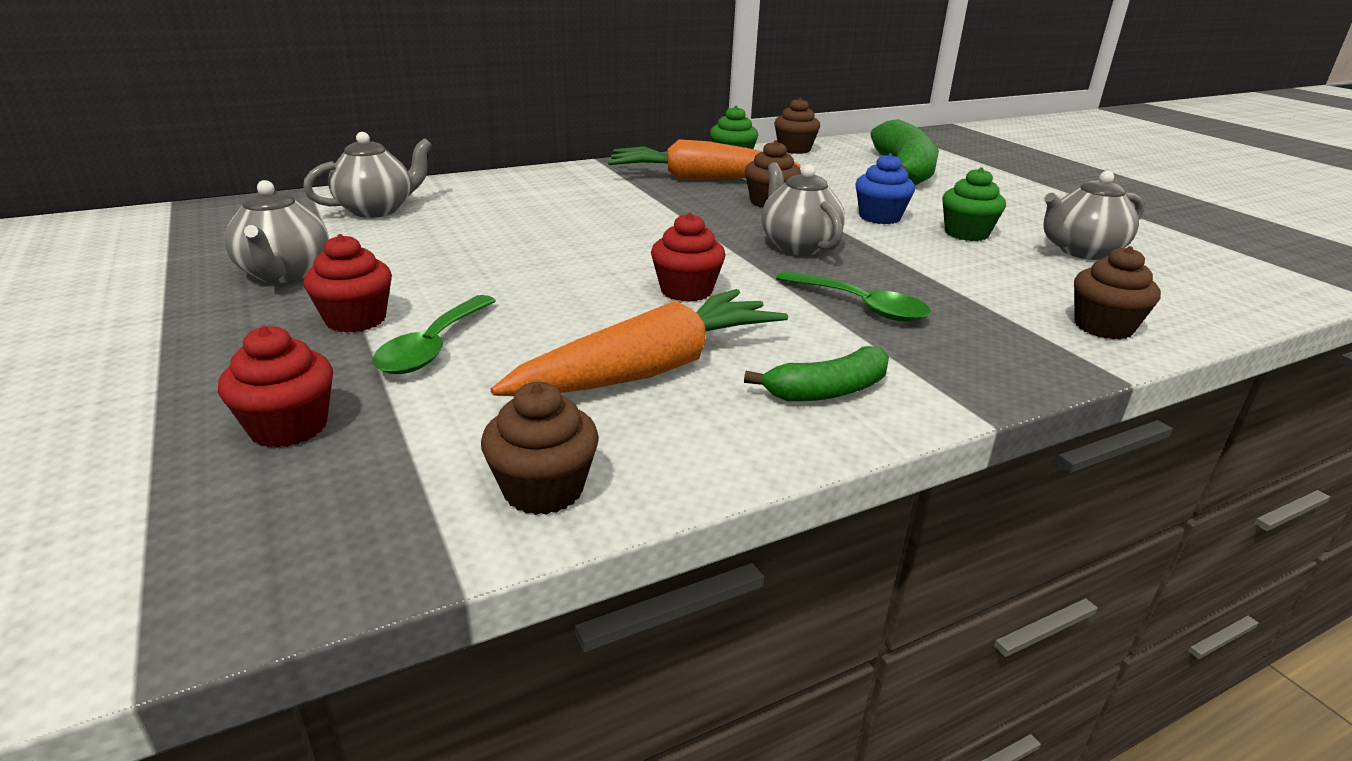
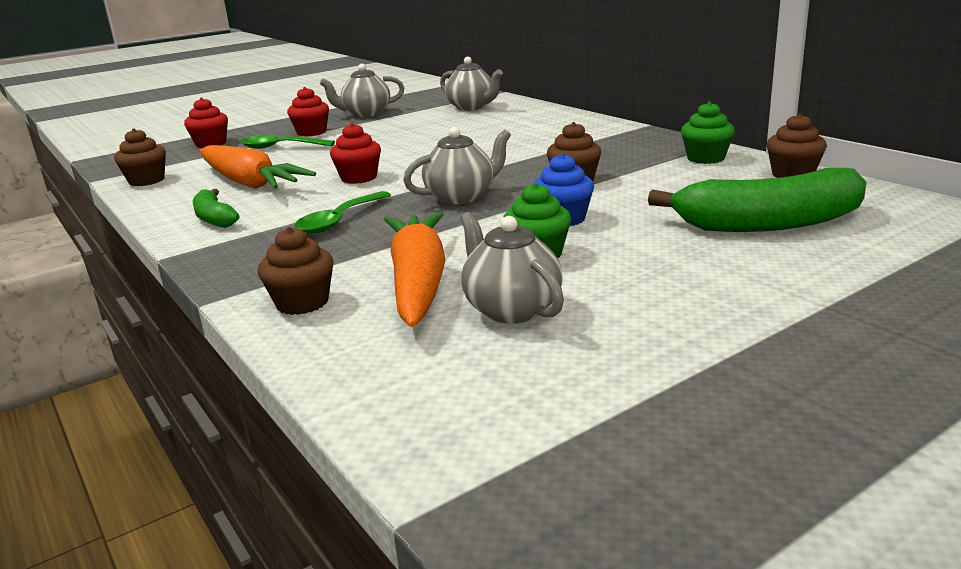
camera: 85 degrees right, 5 degrees down
orange carrot [608,139,801,180] -> orange carrot moved to [384,212,446,327]

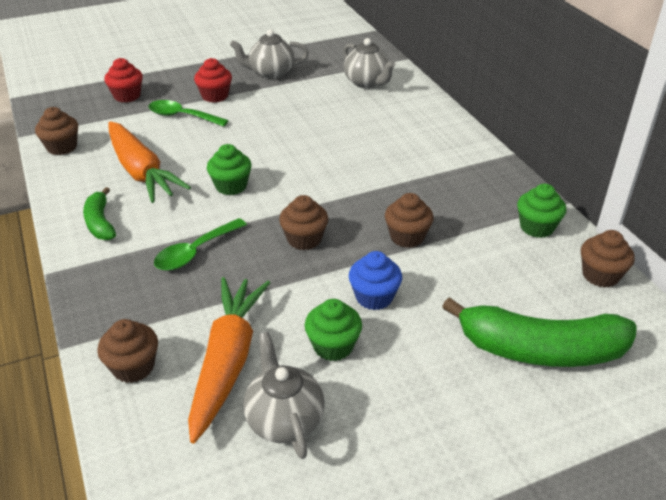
camera: 10 degrees right, 15 degrees up
red cupcake [330,123,381,184] -> green cupcake [207,144,252,195]
grey teapot [403,127,511,204] -> brown cupcake [279,195,328,250]

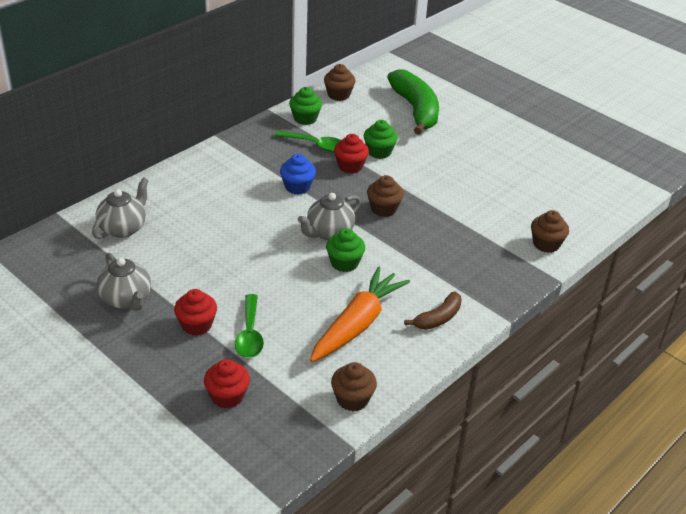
camera: 115 degrees left, 0 degrees up
green banana [83,187,116,240] -> brown banana [404,292,462,330]
green spoon [154,218,247,271] -> green spoon moved to [275,131,341,152]
orange carrot [188,277,270,443] -> none
grey teapot [243,332,324,459] -> grey teapot moved to [298,193,361,240]
green cupcake [305,299,362,361] -> green cupcake moved to [364,120,398,159]
blue cupcake [349,251,402,310] -> blue cupcake moved to [280,154,316,195]
brown cupcake [385,193,434,248] -> red cupcake [334,134,369,174]

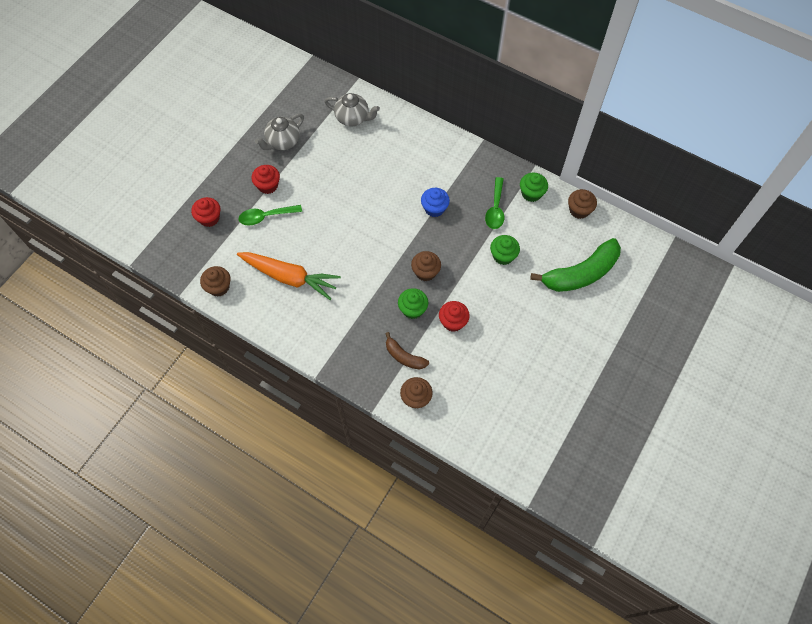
camera: 80 degrees right, 25 degrees up
grey teapot [298,193,361,240] -> none
green cupcake [326,228,365,272] -> green cupcake moved to [398,288,428,319]
red cupcake [334,134,369,174] -> red cupcake moved to [439,301,470,332]
brown banana [404,292,462,330] -> brown banana moved to [385,332,429,370]

